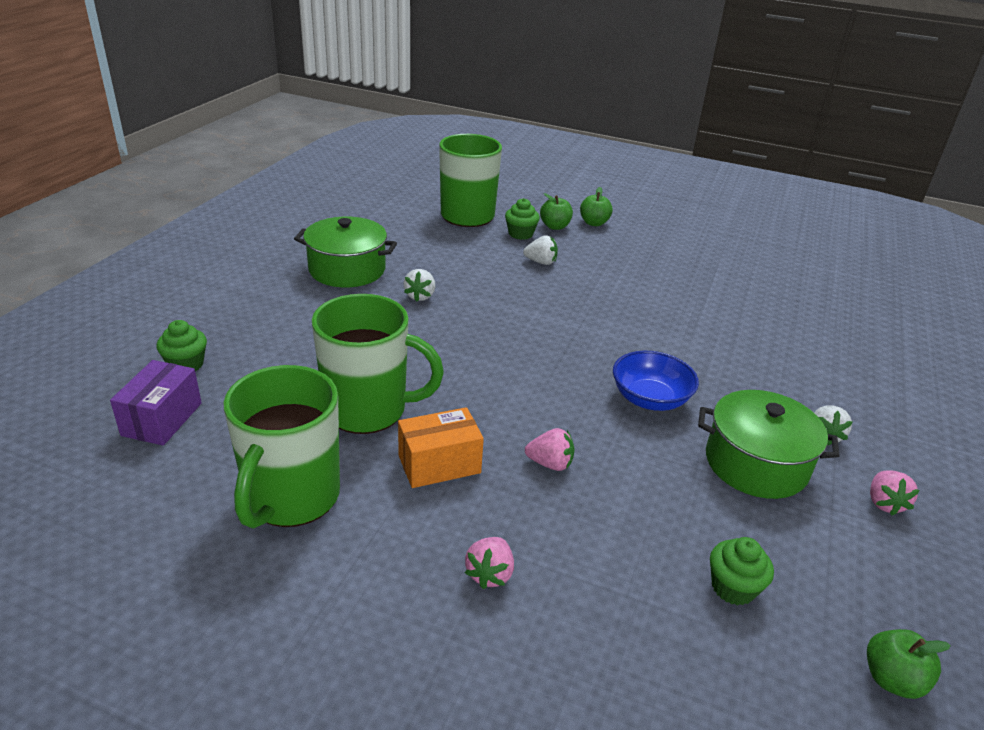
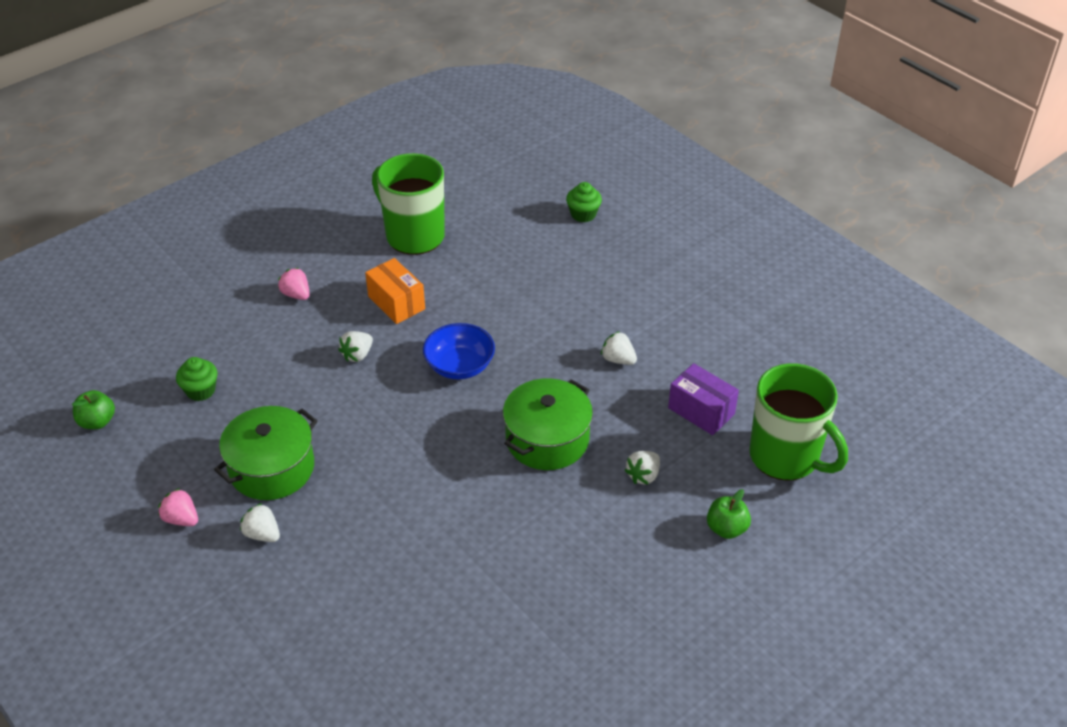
camera: 120 degrees right, 10 degrees up
purple box [110,360,202,445] -> purple box moved to [668,363,739,435]
green pot [294,216,397,287] -> green pot moved to [503,378,593,470]
green mug [312,294,444,434] -> none
orange box [398,407,484,488] -> orange box turned 45 degrees counterclockwise [365,258,425,324]
green cupcake [505,198,540,240] -> none
pink strawberry [525,428,574,471] -> white strawberry [338,331,373,362]
green apple [580,187,613,226] -> none
blue bowl [613,351,699,411] -> blue bowl moved to [423,323,495,379]

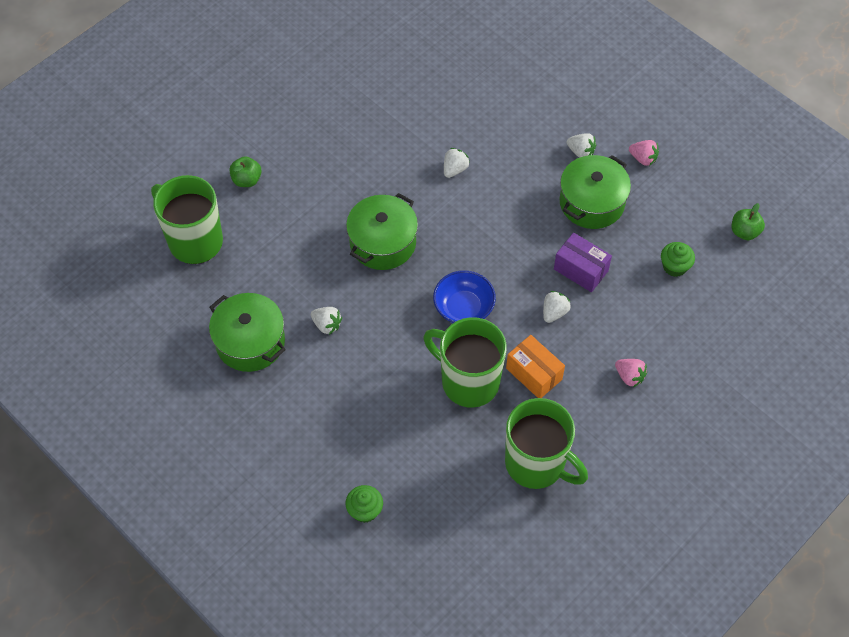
camera: 175 degrees right, 15 degrees up
white strawberry [624,451,660,485] -> white strawberry moved to [444,148,470,178]
purple box [668,363,739,435] -> purple box moved to [554,233,612,292]
none -> green pot [209,293,286,372]
none -> green mug [423,317,507,408]

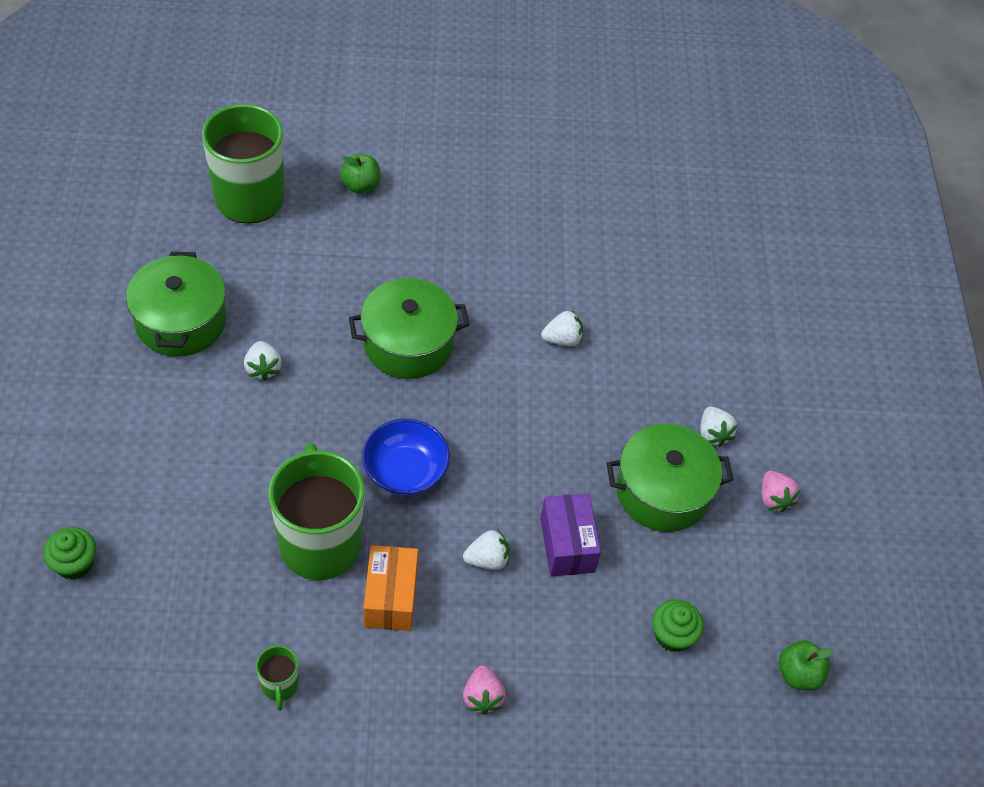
camera: 40 degrees right, 5 degrees down
green mug [505,398,588,489] -> green mug [256,645,298,711], size x0.43

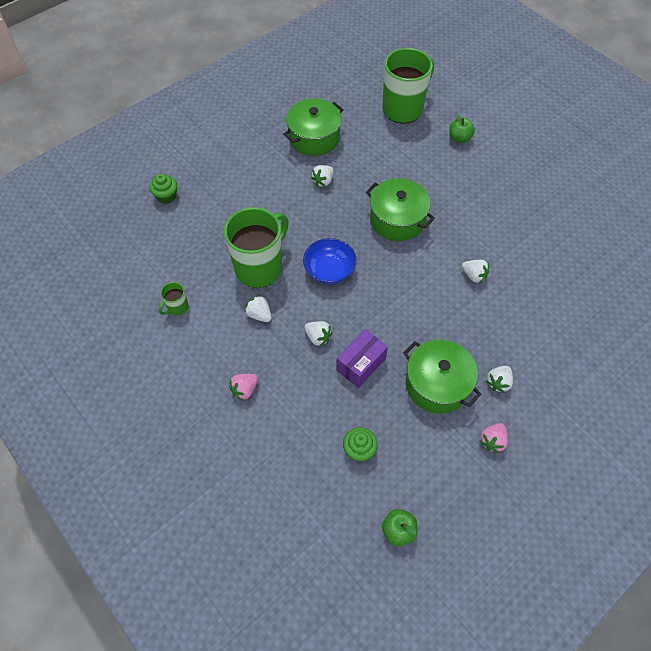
camera: 55 degrees right, 5 degrees up
orange box [364,545,418,631] -> white strawberry [245,295,271,322]

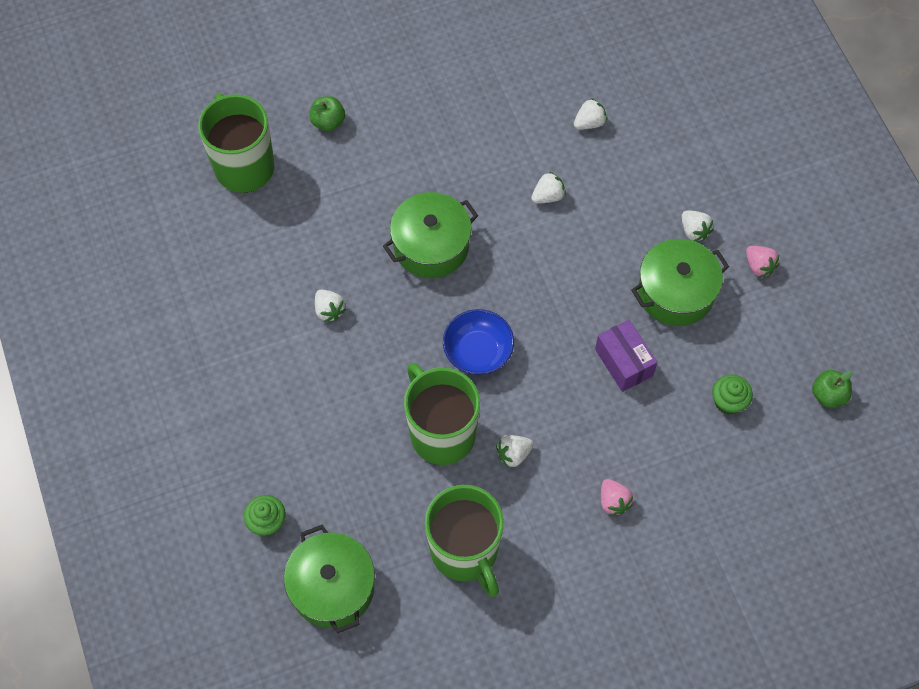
camera: 70 degrees left, 5 degrees up
green mug [159,282,189,316] -> green mug [425,485,504,597], size x2.34
green pot [283,99,344,156] -> green pot moved to [284,525,375,633]
white strawberry [304,321,332,346] -> white strawberry moved to [574,98,607,130]

